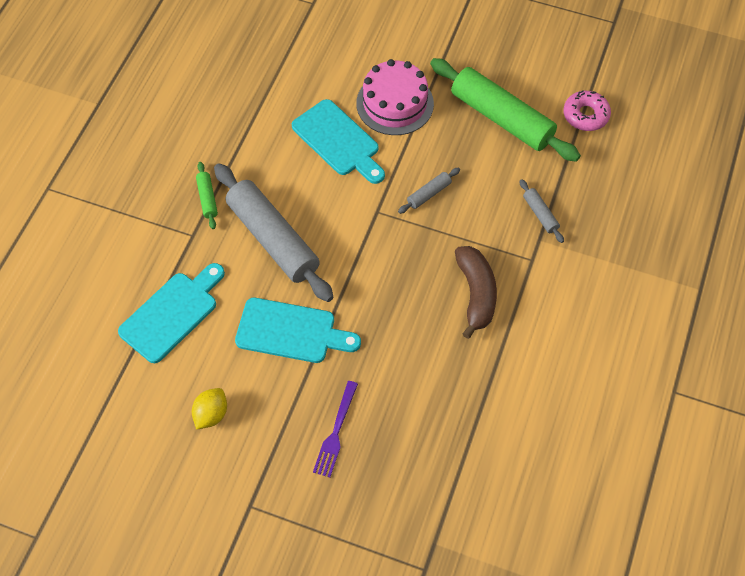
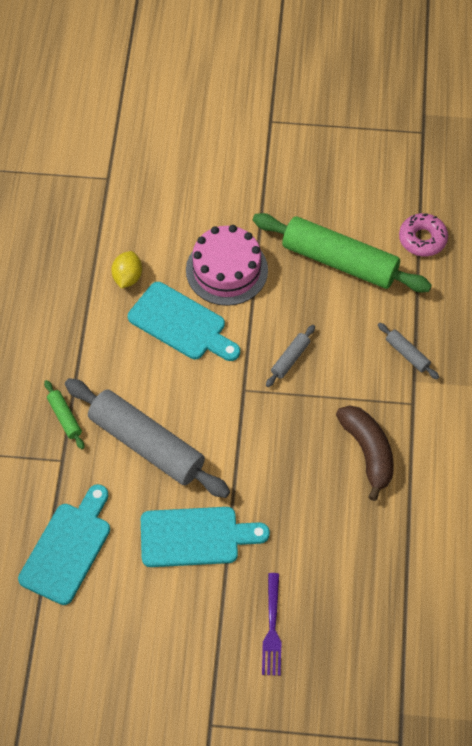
camera: 15 degrees left, 0 degrees up
yellow lemon [192,388,227,430] -> yellow lemon moved to [111,251,142,289]

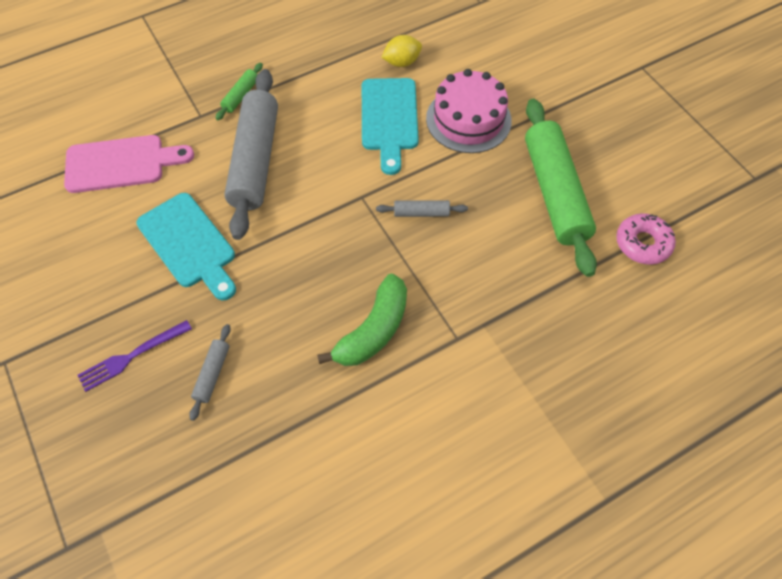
camera: 55 degrees right, 0 degrees up
turquoise cutting board [18,484,110,605] -> pink cutting board [64,135,194,193]
brown banana [336,406,394,501] -> green banana [317,273,407,366]
grey rolling pin [378,323,439,380] -> grey rolling pin moved to [189,324,231,421]

